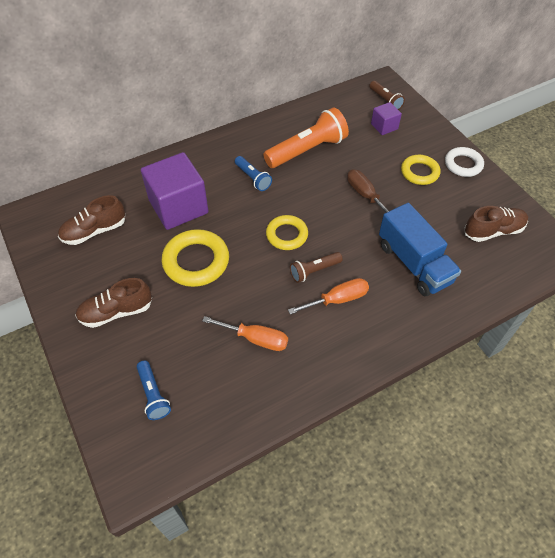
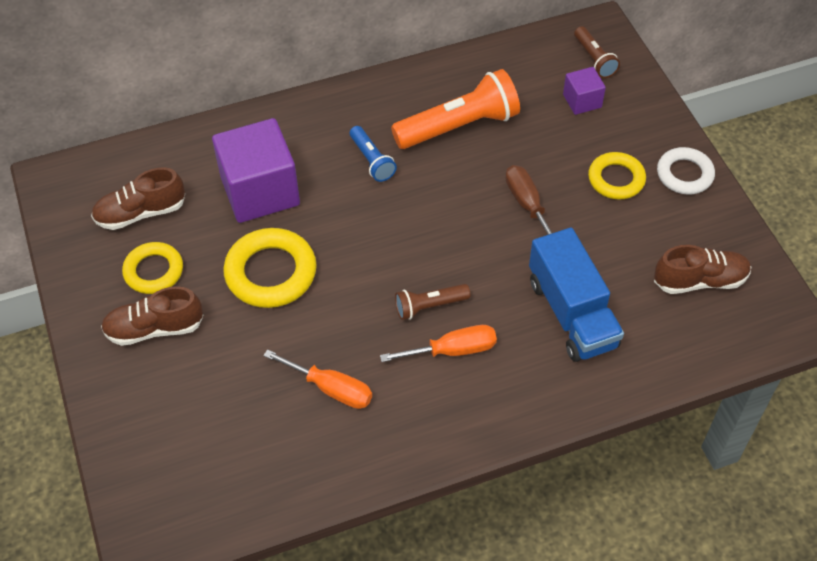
camera: 10 degrees right, 0 degrees up
blue flashlight [137,360,171,420] -> none
yellow ring [266,215,308,250] -> yellow ring moved to [122,242,183,294]

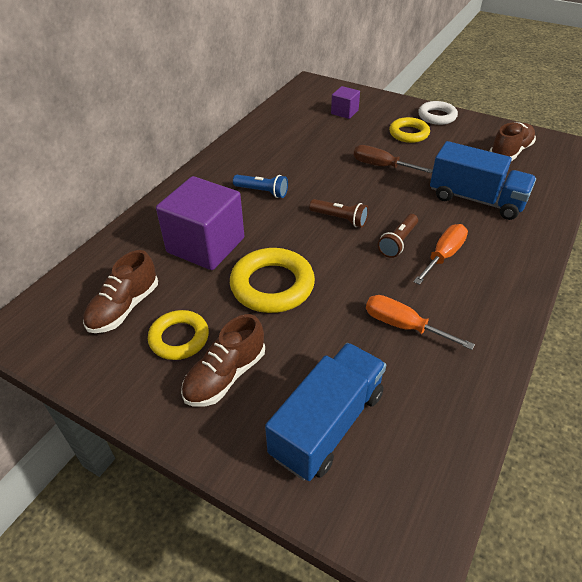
camera: 40 degrees left, 10 degrees down
orange screwdriver [264,349,372,409] -> orange screwdriver turned 135 degrees counterclockwise [366,295,475,350]
orange flashlight [391,69,520,149] -> none
brown flashlight [574,26,620,78] -> brown flashlight moved to [309,199,369,228]
none -> blue truck [265,343,386,481]

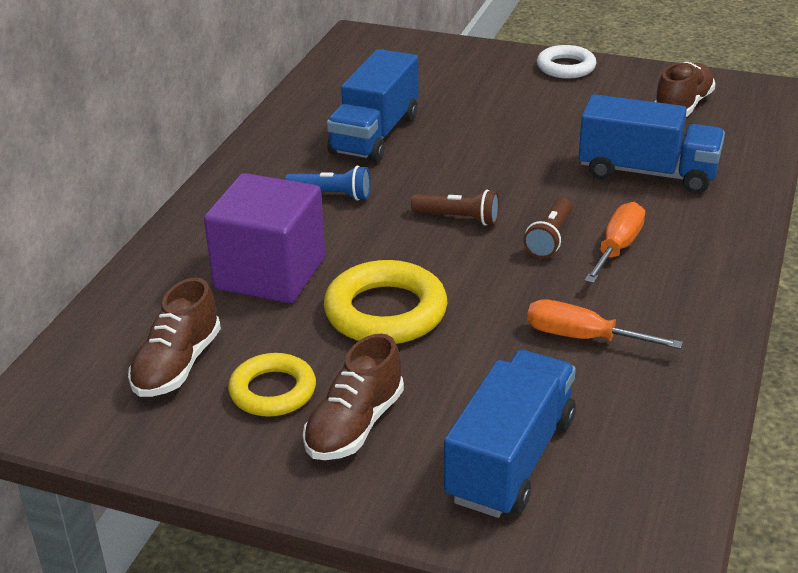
camera: 10 degrees left, 10 degrees down
purple cube [331,86,360,119] -> none
brown screwdriver [354,145,433,173] -> none
yellow ring [389,117,430,143] -> none
none -> blue truck [327,49,419,163]

